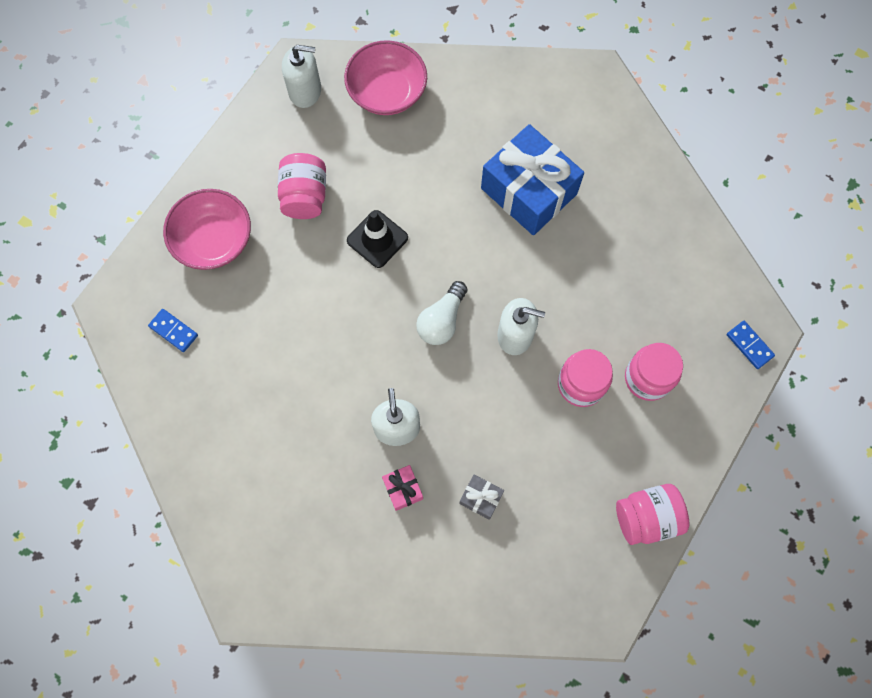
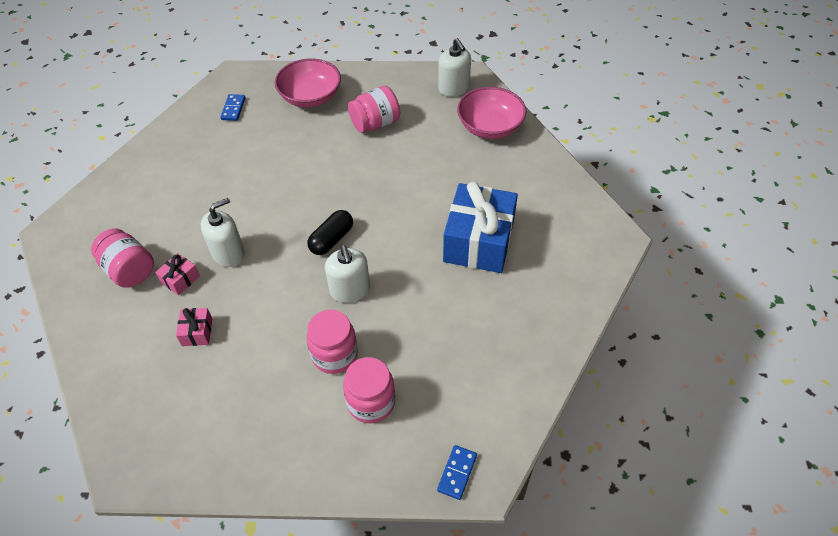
camera: 60 degrees right, 20 degrees down
black traffic cone [347,210,408,268] -> none
white light bulb [416,281,467,345] -> black capsule [307,210,353,255]
grey gift [459,475,504,520] -> pink gift [176,308,212,346]
pink jar [616,484,689,545] -> pink jar moved to [91,228,154,288]

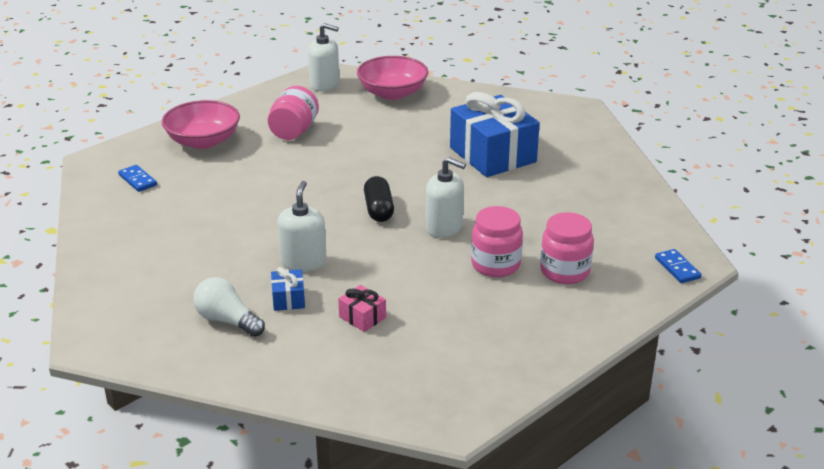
camera: 45 degrees left, 20 degrees down
pink jar [91,228,154,288] -> white light bulb [193,277,265,337]
pink gift [155,253,200,295] -> blue gift [271,267,305,311]

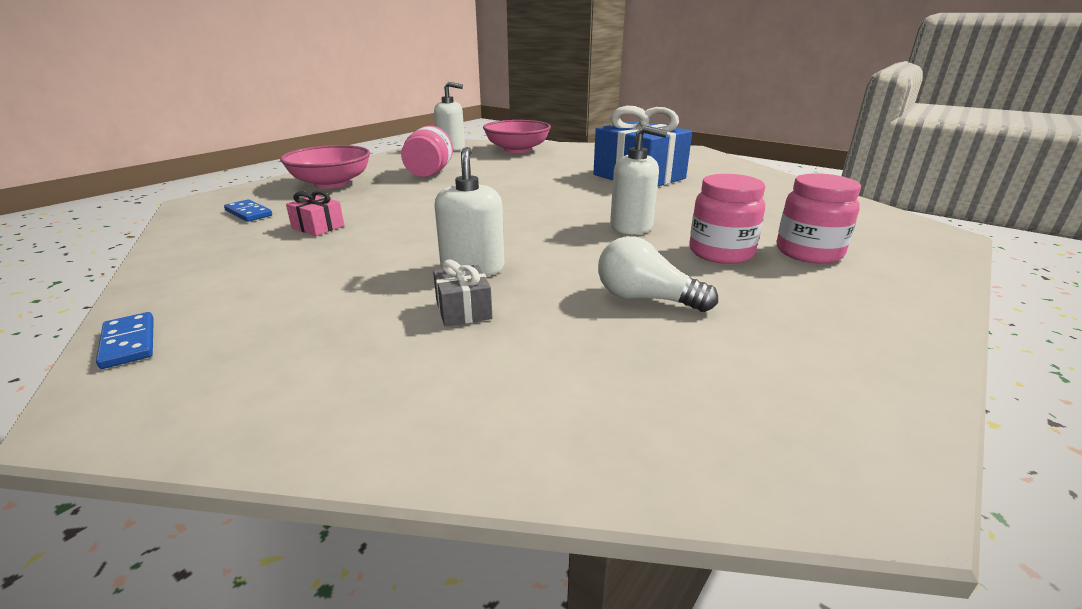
camera: 10 degrees left, 5 degrees down
white light bulb [193,277,265,337] -> white light bulb moved to [598,236,718,312]
blue gift [271,267,305,311] -> grey gift [433,260,492,327]
pink gift [338,285,386,332] -> pink gift moved to [286,191,344,236]
black capsule [364,176,394,222] -> none
blue domino [655,249,702,283] -> blue domino moved to [96,312,154,369]

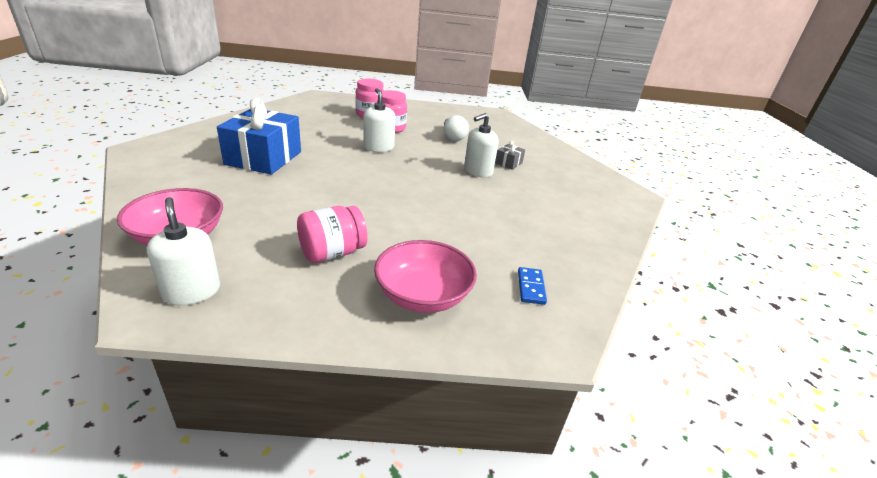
camera: 130 degrees left, 5 degrees up
blue domino [96,312,154,369] -> none
pink gift [286,191,344,236] -> none

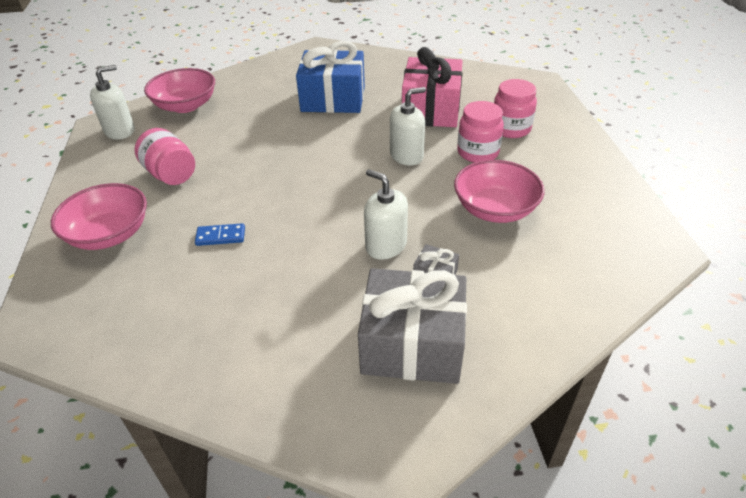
camera: 85 degrees right, 10 degrees up
white light bulb [444,115,469,141] -> pink bowl [454,160,545,223]
blue domino [518,267,547,305] -> blue domino moved to [195,223,245,246]
none -> grey gift [358,268,467,384]
none -> pink gift [402,47,463,127]

